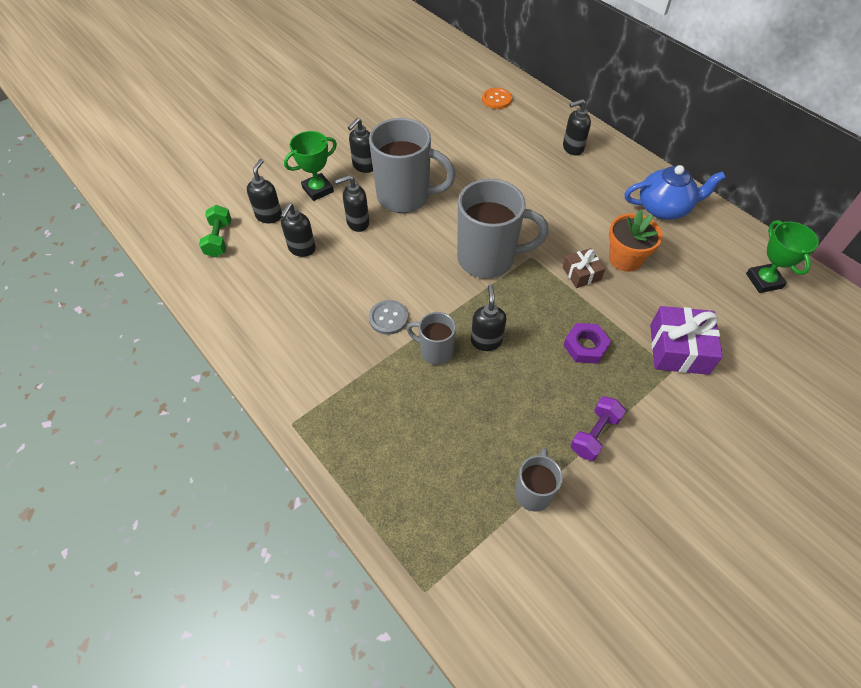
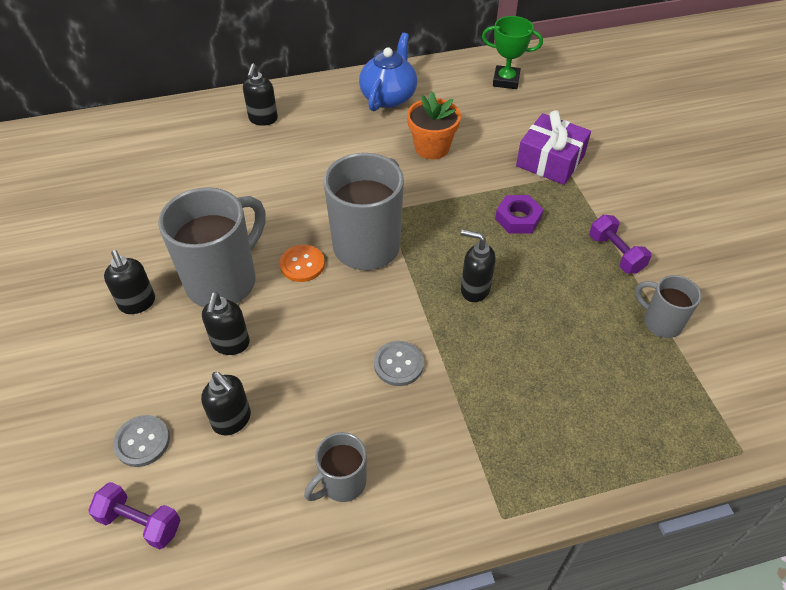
camera: 65 degrees left, 5 degrees down
green dumbbell [199,205,231,257] -> purple dumbbell [88,482,181,550]
black soap dispenser [247,159,282,223] -> grey button [113,415,170,467]
green trophy [284,131,337,201] -> none
grey mug [406,312,456,365] -> grey mug moved to [304,432,366,502]
orange button [482,88,512,109] -> orange button moved to [279,245,325,282]
brown gift [563,248,605,288] -> none

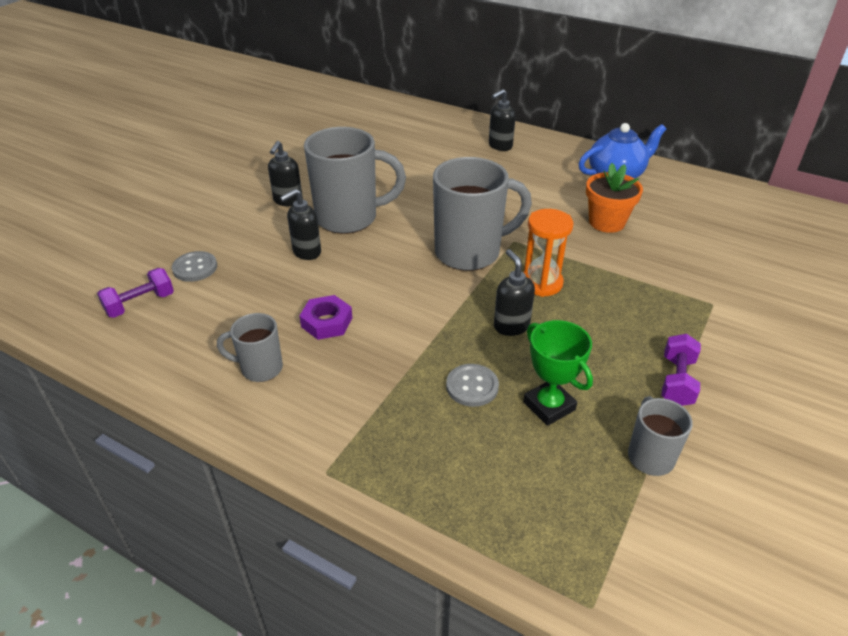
camera: 45 degrees right, 10 degrees down
purple dumbbell [88,482,181,550] -> purple dumbbell turned 75 degrees clockwise [97,268,174,318]
black soap dispenser [201,372,251,436] -> none
orange button [279,245,325,282] -> none
grey button [374,341,424,386] -> grey button moved to [446,364,499,407]
green trophy [482,16,543,89] -> green trophy moved to [523,320,593,426]
purple nut [495,195,543,234] -> purple nut moved to [299,295,352,340]
purple gift [516,110,591,185] -> none
none -> orange hourglass [523,209,574,297]

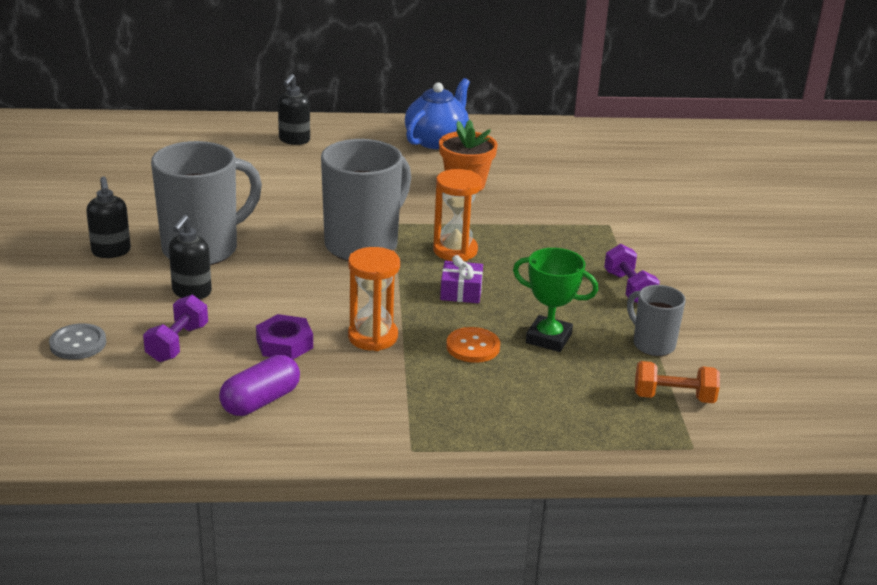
camera: 35 degrees left, 10 degrees down
purple dumbbell [97,268,174,318] -> purple dumbbell moved to [143,295,208,362]
grey mug [217,313,283,382] -> purple capsule [219,355,300,416]
grey button [446,364,499,407] -> orange button [446,327,500,363]
black soap dispenser [494,249,535,336] -> purple gift [440,255,483,303]
none -> orange hourglass [348,247,400,351]
none -> orange dumbbell [635,361,720,403]

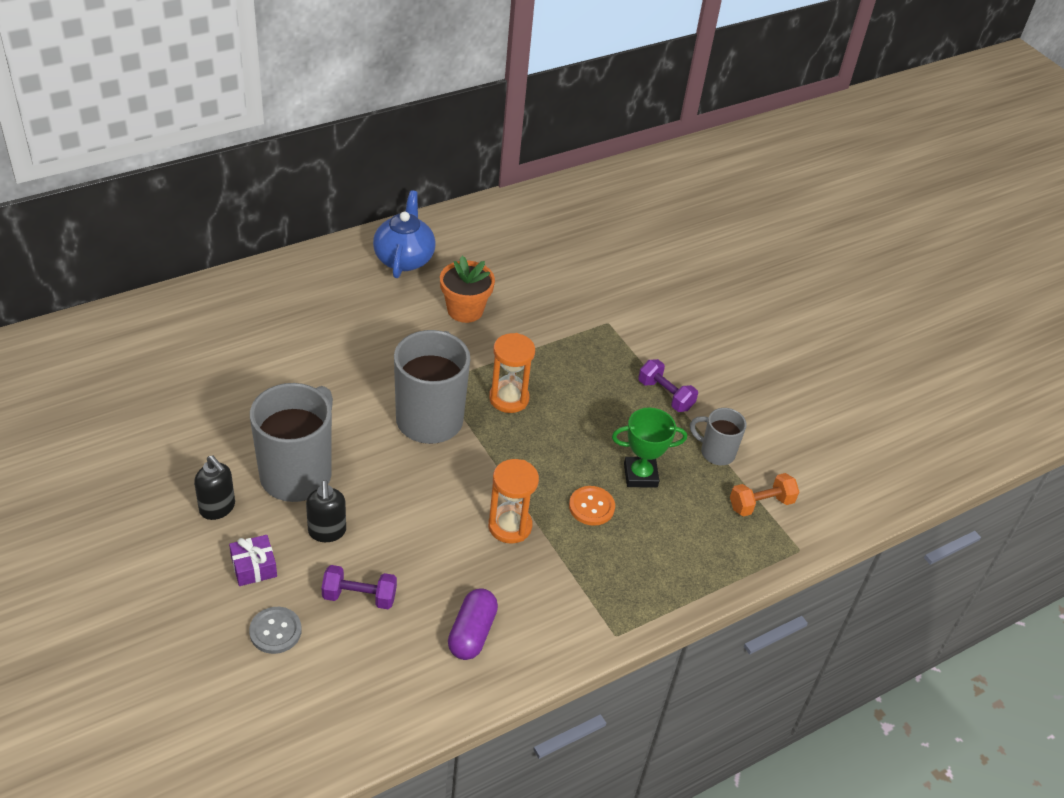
camera: 30 degrees left, 15 degrees up
purple dumbbell [143,295,208,362] -> purple dumbbell turned 75 degrees counterclockwise [321,565,397,609]
purple nut [256,314,313,359] -> none
black soap dispenser [278,74,310,145] -> none
purple gift [440,255,483,303] -> purple gift moved to [229,535,277,586]

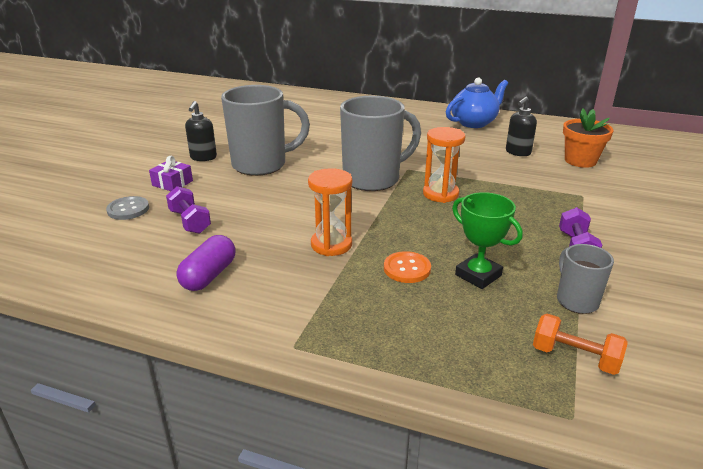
camera: 55 degrees right, 15 degrees down
black soap dispenser [306,480,346,542] -> black soap dispenser moved to [506,96,537,156]
orange flower pot [440,256,495,323] -> orange flower pot moved to [563,108,613,168]
purple capsule [448,588,498,660] -> purple capsule turned 45 degrees counterclockwise [176,235,236,291]

